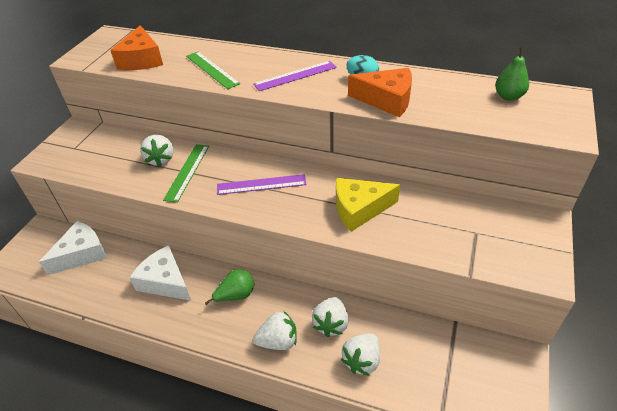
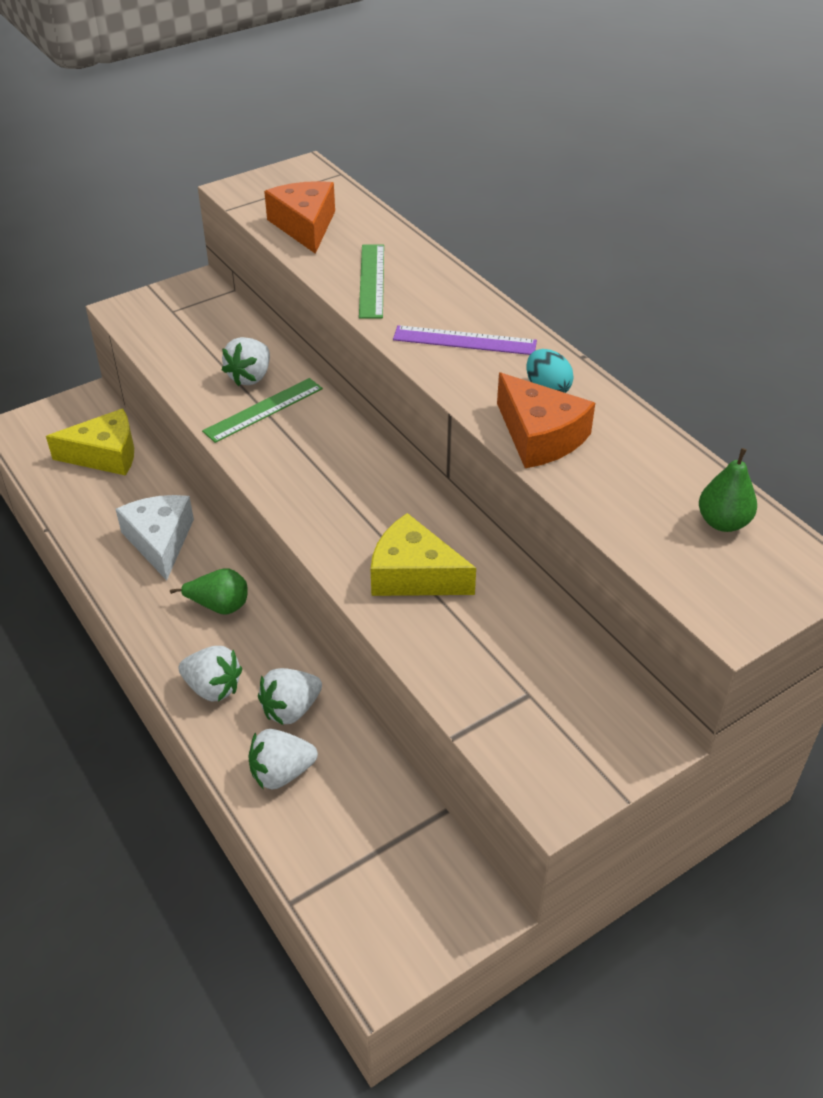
camera: 35 degrees right, 0 degrees up
white cheese [39,221,107,275] -> yellow cheese [46,409,134,476]
orange cheese [110,25,163,70] -> orange cheese turned 135 degrees clockwise [264,181,335,254]
purple ruler [217,174,306,195] -> none

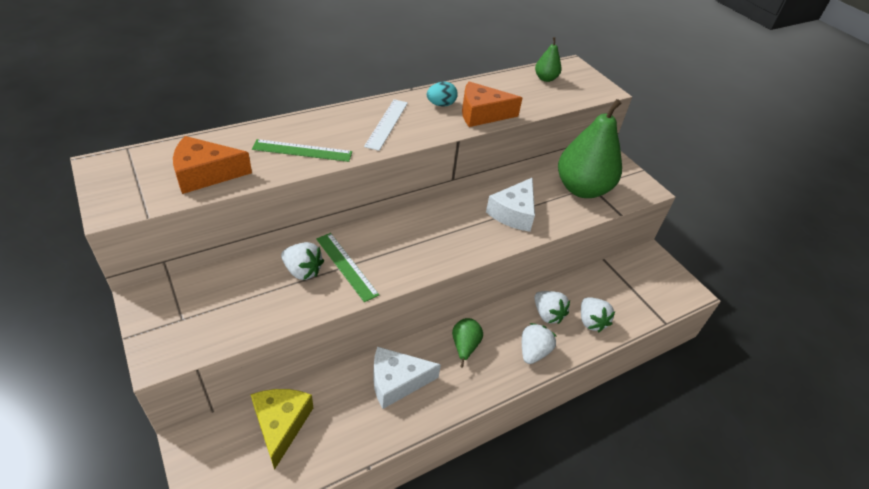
camera: 90 degrees left, 0 degrees up
yellow cheese [371,513,476,596] -> white cheese [486,177,535,232]
purple ruler [393,325,537,355] -> white ruler [364,99,408,151]
orange cheese [497,373,595,468] -> orange cheese turned 150 degrees counterclockwise [462,81,522,127]
none -> green pear [558,99,622,198]

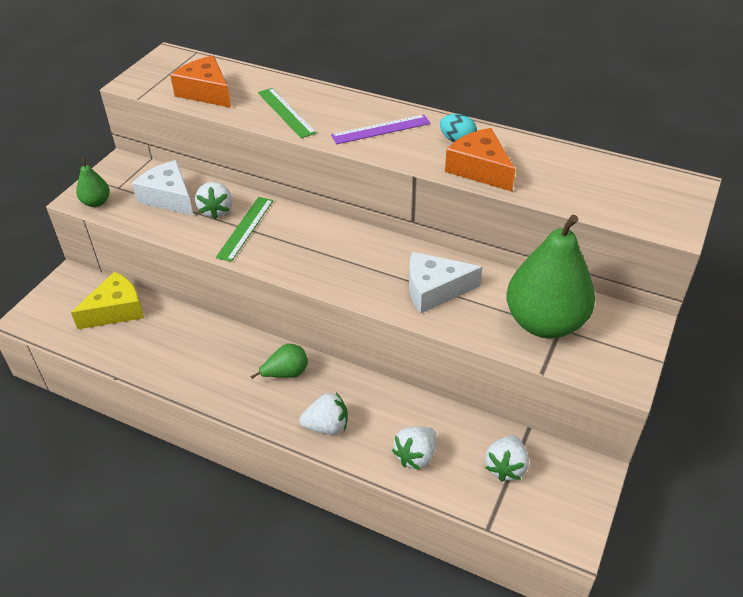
camera: 60 degrees right, 0 degrees up
white ruler [364,99,408,151] -> purple ruler [331,114,431,144]
white cheese [373,347,441,409] -> white cheese moved to [132,160,193,215]
white strawberry [534,291,570,324] -> white strawberry moved to [485,436,529,482]
green pear [535,37,561,82] -> green pear moved to [76,158,110,207]

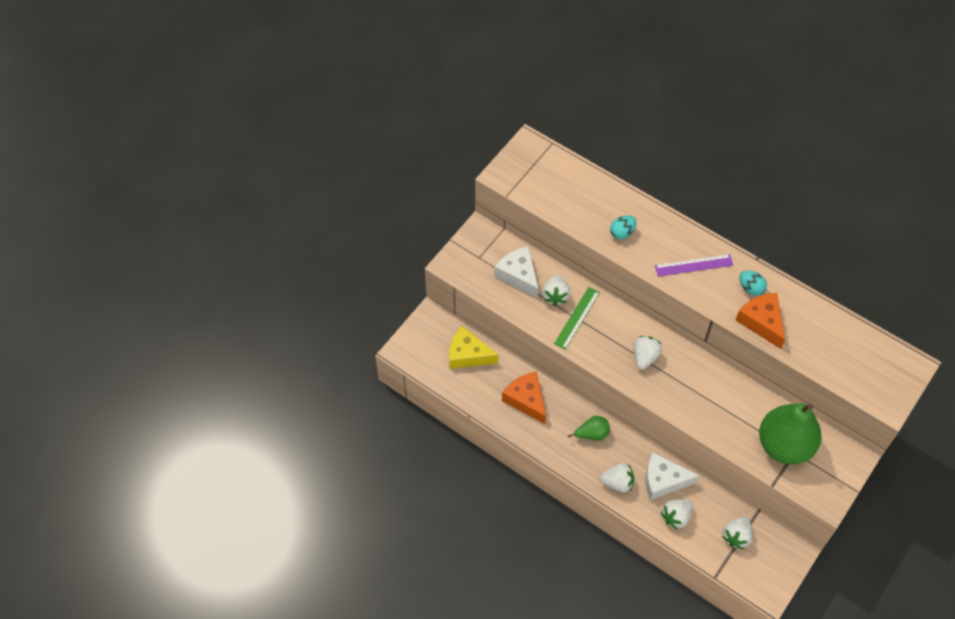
camera: 10 degrees right, 15 degrees up
yellow cheese [71,271,144,329] -> yellow cheese turned 135 degrees counterclockwise [449,326,498,369]
green pear [76,158,110,207] -> none
orange cheese [170,56,231,108] -> orange cheese moved to [502,372,546,424]
green ruler [258,88,316,139] -> turquoise egg [610,215,637,239]
white cheese [409,252,482,313] -> white cheese moved to [646,452,700,500]
none -> white strawberry [633,336,662,370]

